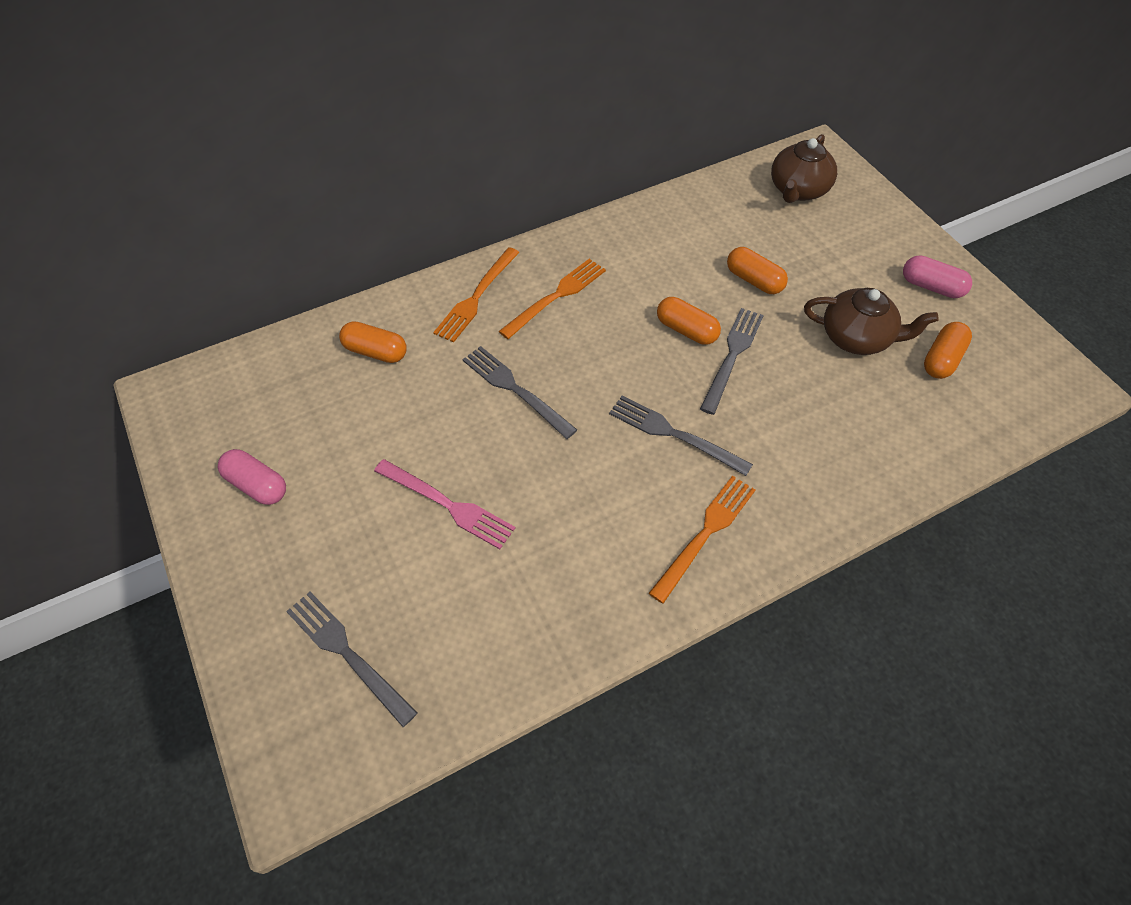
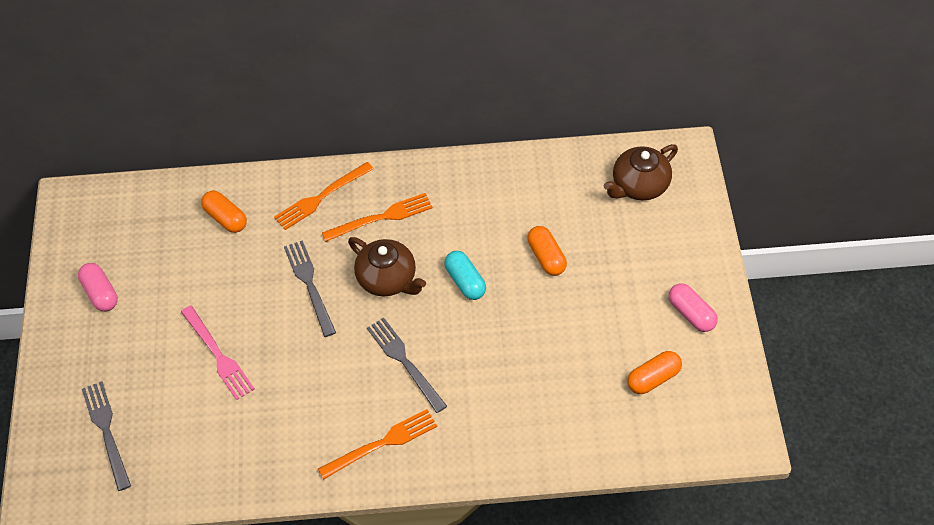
camera: 25 degrees right, 0 degrees up
orange capsule [657,297,721,345] -> turquoise capsule [444,251,486,300]
grey fork [700,308,764,415] -> none
brown teapot [804,288,939,355] -> brown teapot moved to [348,237,426,296]

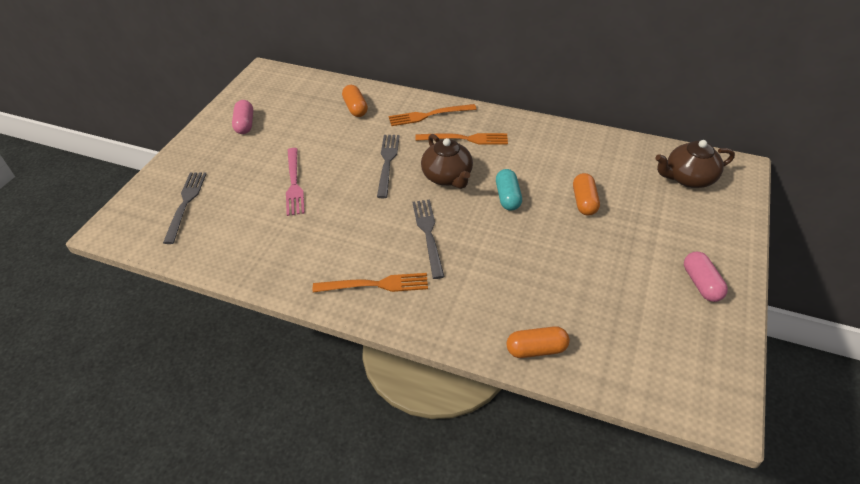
camera: 25 degrees right, 10 degrees down
orange capsule [627,351,682,394] -> orange capsule moved to [506,326,570,358]

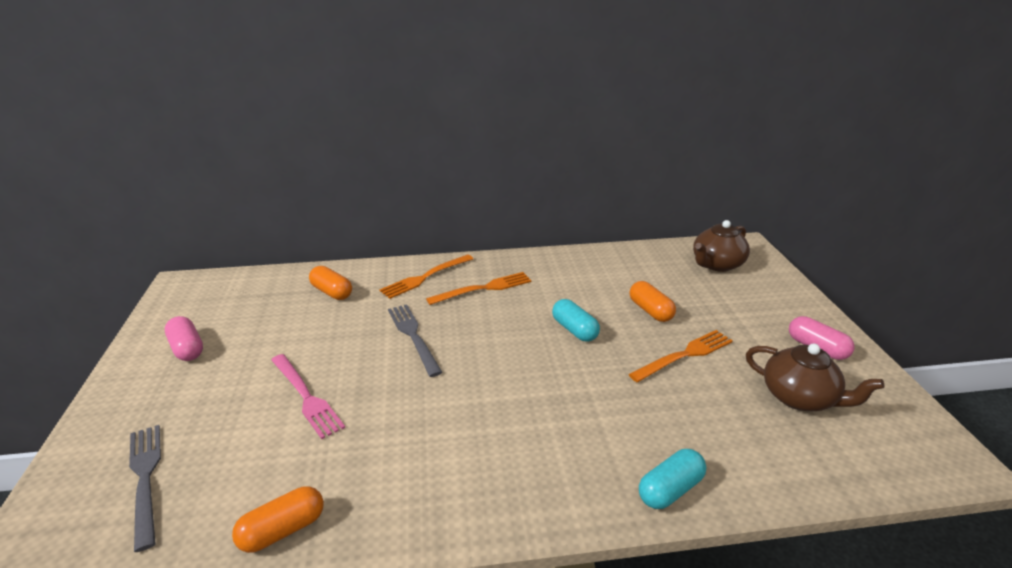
camera: 30 degrees left, 15 degrees down
orange fork [313,273,428,293] -> orange fork moved to [628,330,733,382]
grey fork [412,199,445,279] -> none
brown teapot [421,134,473,189] -> brown teapot moved to [746,343,884,411]
orange capsule [506,326,570,358] -> orange capsule moved to [232,486,324,553]
none -> turquoise capsule [639,449,706,509]

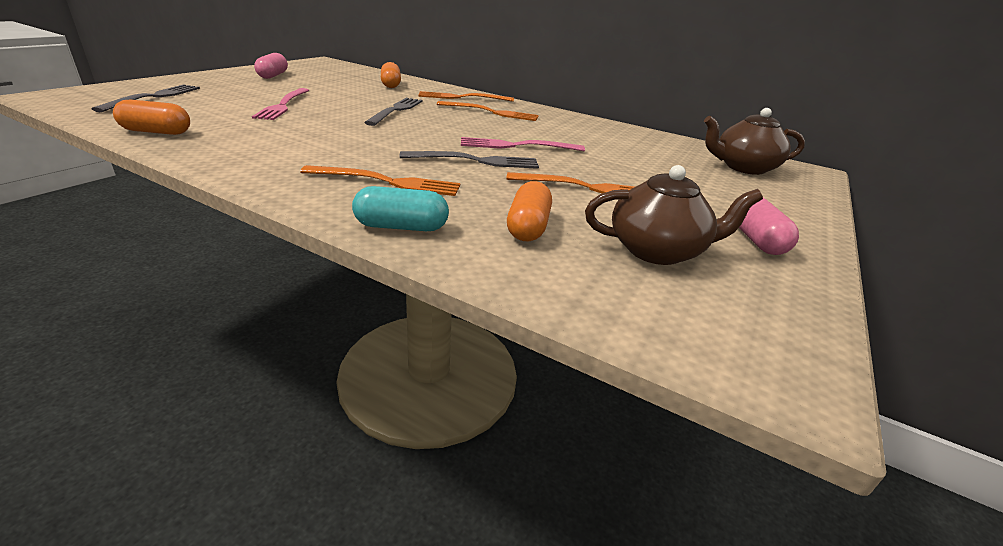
camera: 35 degrees right, 0 degrees up
turquoise capsule [552,299,600,342] -> pink fork [461,137,585,151]
orange capsule [629,281,676,322] -> orange capsule moved to [507,181,552,241]
brown teapot [746,343,884,411] -> brown teapot turned 75 degrees counterclockwise [585,165,763,265]
none -> orange fork [300,165,460,196]
none -> grey fork [400,151,539,169]

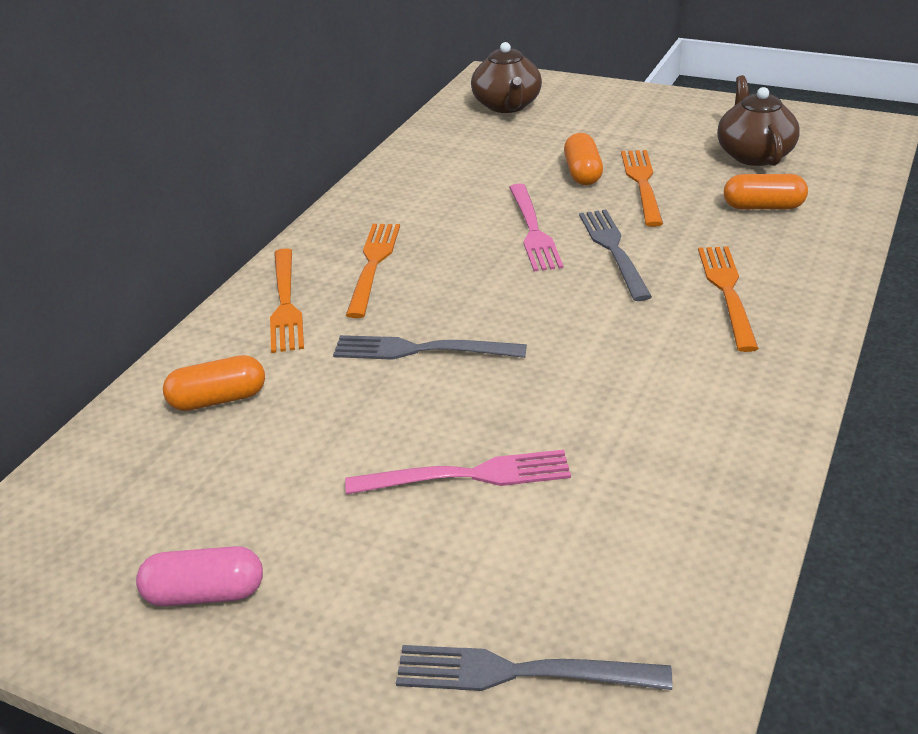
camera: 90 degrees left, 5 degrees up
orange capsule [113,99,190,135] -> orange capsule moved to [564,133,603,185]
turquoise capsule [352,186,449,231] -> none
pink capsule [739,198,799,255] -> none

